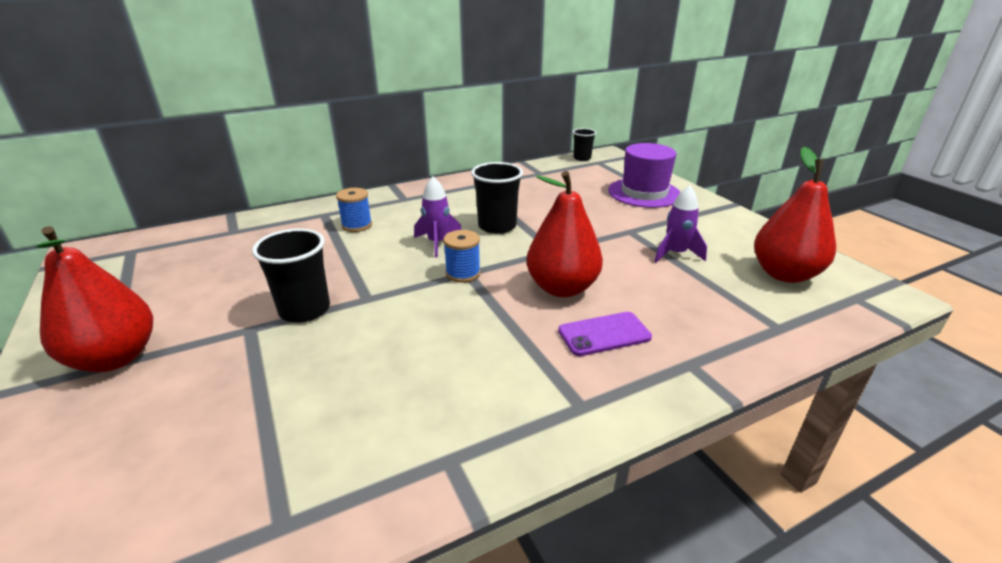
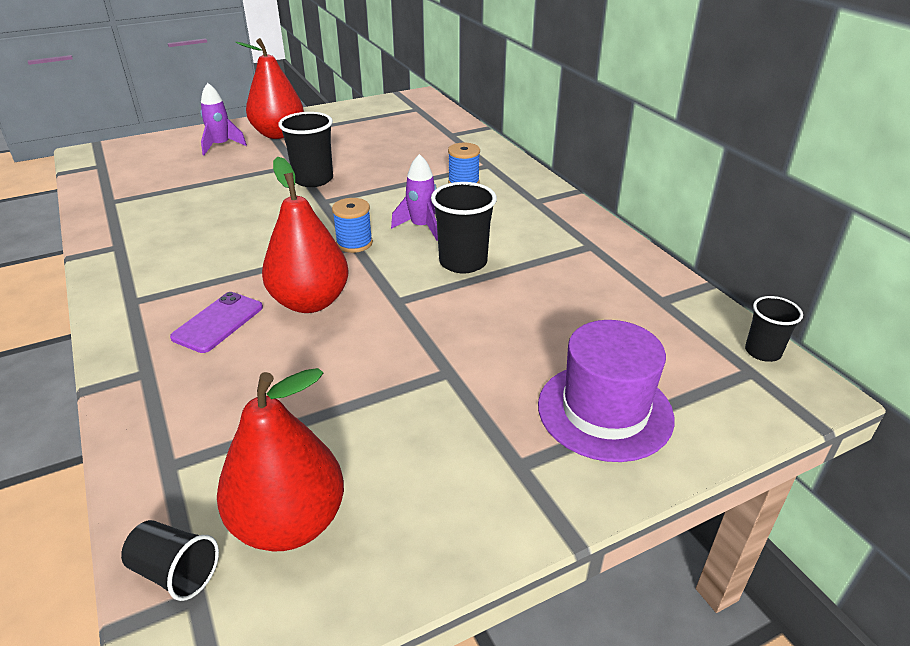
camera: 90 degrees right, 5 degrees up
purple phone [558,312,652,356] -> purple phone turned 45 degrees clockwise [170,292,263,353]
purple rocket [654,185,707,262] -> purple rocket moved to [200,83,247,155]
none -> black cup [121,520,219,601]

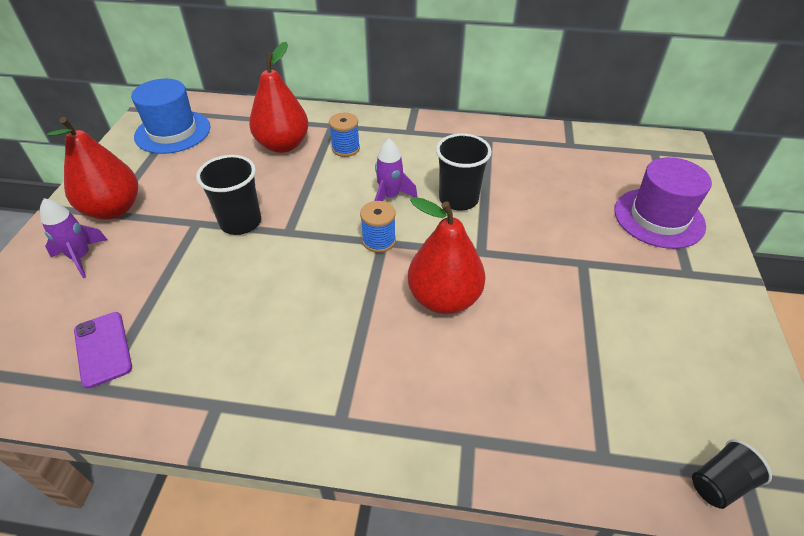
camera: 55 degrees left, 10 degrees up
purple phone [170,292,263,353] -> purple phone moved to [74,312,132,389]
red pear [217,368,344,551] -> red pear moved to [249,42,309,153]
black cup [745,296,803,362] -> none
none -> blue hat [131,79,210,154]

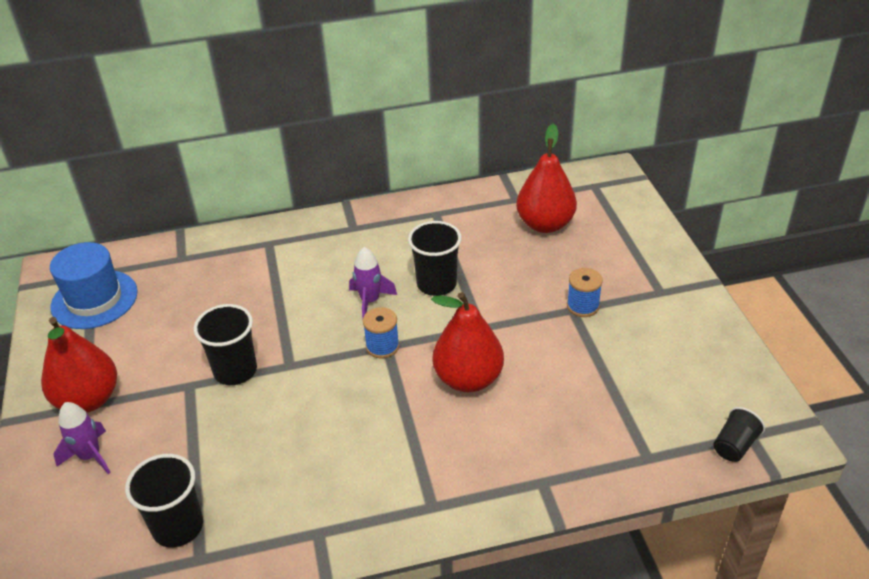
camera: 20 degrees left, 5 degrees down
purple phone [74,312,132,389] -> black cup [125,454,203,547]
red pear [249,42,309,153] -> red pear moved to [516,124,577,233]
blue spool [329,113,360,157] -> blue spool moved to [567,268,603,317]
purple hat [614,157,712,249] -> none

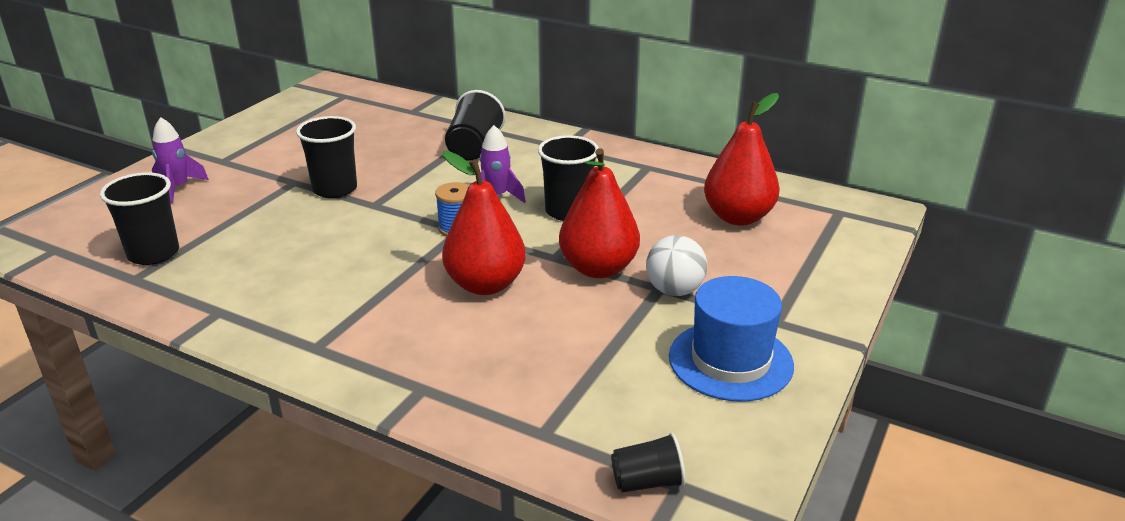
camera: 40 degrees right, 10 degrees down
red pear [41,317,117,413] -> red pear moved to [559,148,640,278]
blue hat [50,242,138,329] -> blue hat moved to [669,276,794,402]
blue spool [567,268,603,317] -> white ball [646,235,707,296]
none -> black cup [445,90,506,161]

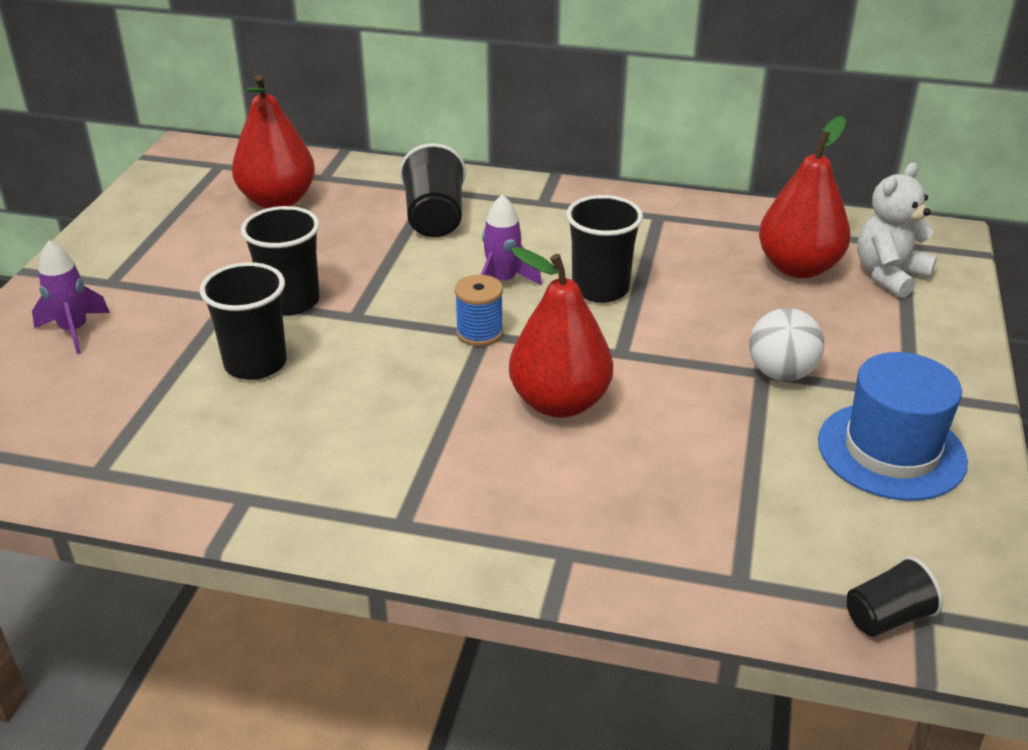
camera: 15 degrees left, 5 degrees up
black cup [100,172,179,265] -> black cup moved to [200,262,287,380]
red pear [559,148,640,278] -> red pear moved to [232,75,315,209]
none -> white teddy bear [857,163,937,298]

